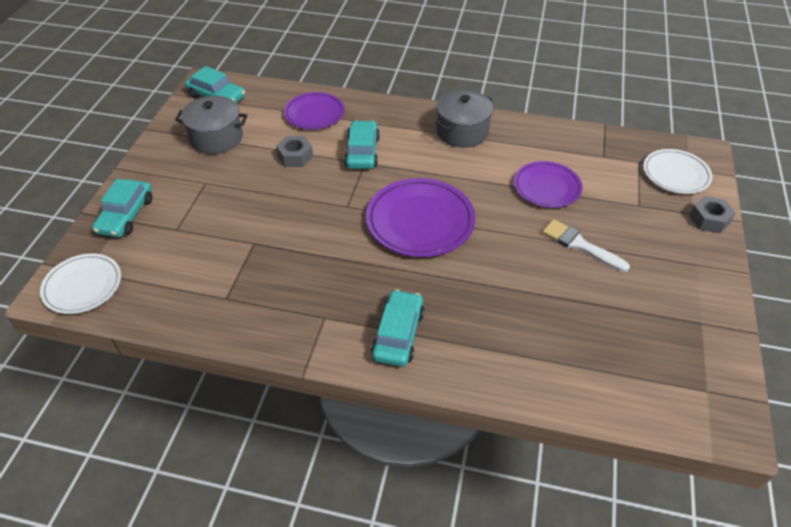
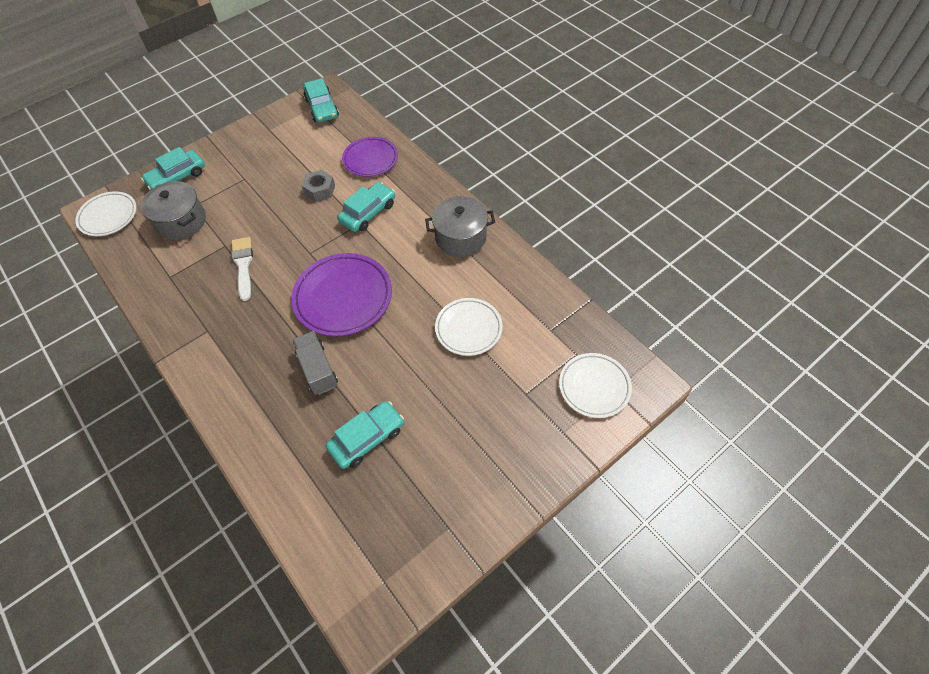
camera: 40 degrees right, 10 degrees up
grey pot [175,96,248,154] -> grey pot moved to [141,181,206,240]
turquoise car [371,289,424,367] -> turquoise car moved to [326,401,404,469]
purple plate [514,161,582,208] -> white plate [435,298,503,356]
white brush [542,219,630,272] -> white brush moved to [231,237,253,301]
grey nut [689,196,735,233] -> none
none -> grey truck [292,331,338,395]

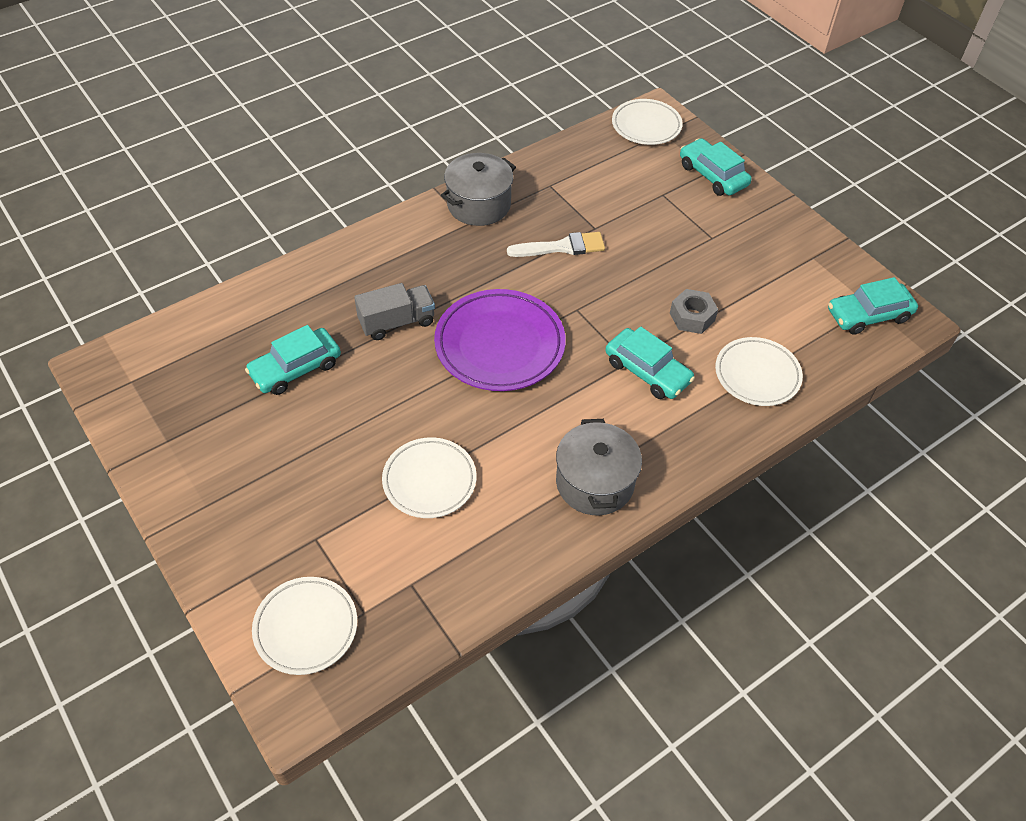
camera: 90 degrees right, 5 degrees down
grey pot [141,181,206,240] -> grey pot moved to [441,153,516,226]
turquoise car [326,401,404,469] -> turquoise car turned 90 degrees clockwise [245,325,341,395]
purple plate [342,137,398,177] -> white plate [715,337,803,406]

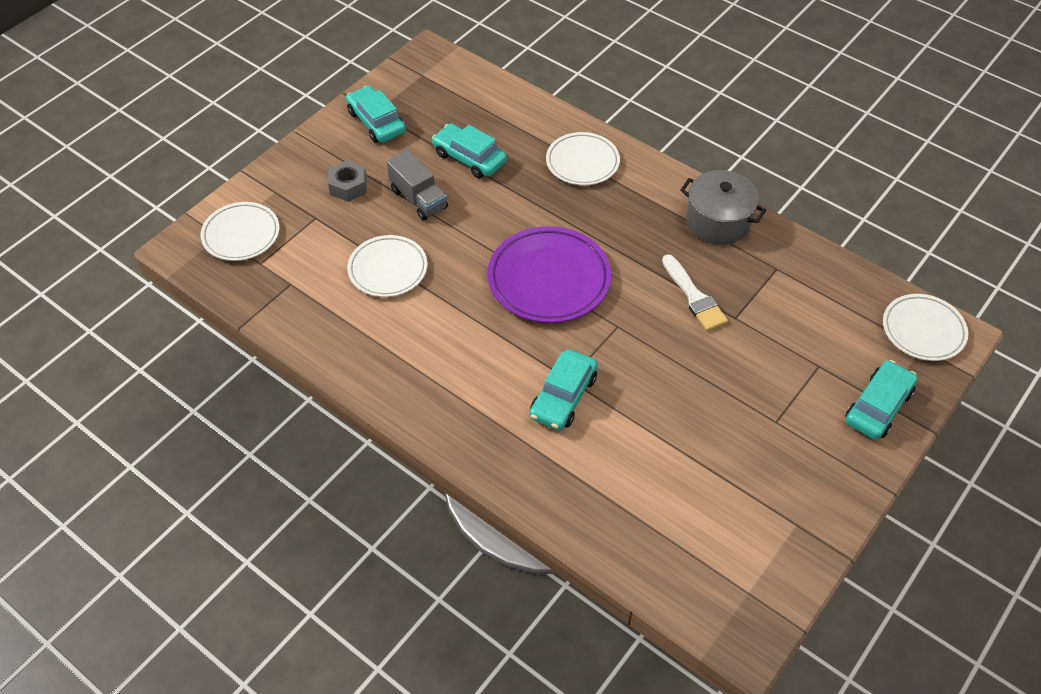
camera: 75 degrees right, 0 degrees up
grey truck [354,283,435,340] -> grey truck moved to [387,150,448,221]
grey pot [556,419,642,516] -> none
grey nut [670,289,718,334] -> grey nut moved to [328,160,367,202]
white plate [715,337,803,406] -> white plate moved to [546,132,620,185]
turquoise car [828,277,918,335] -> turquoise car moved to [346,86,406,143]

